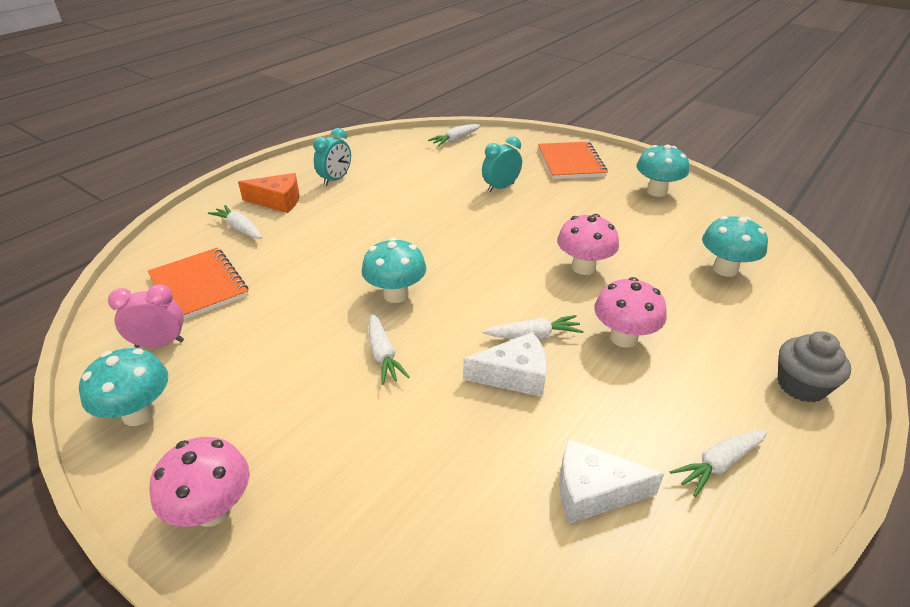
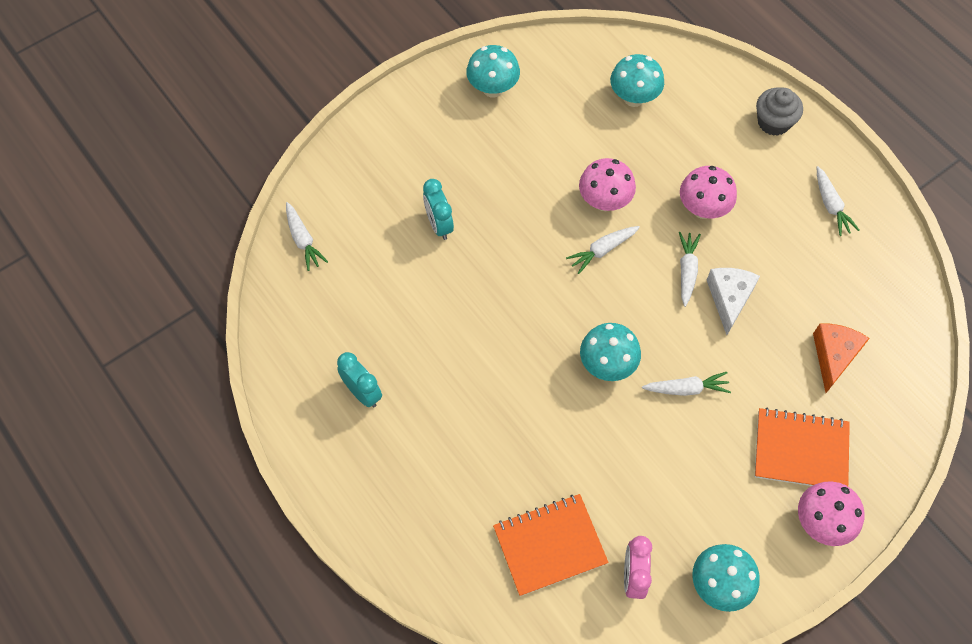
camera: 75 degrees left, 25 degrees up
white carrot [208,205,262,239] -> white carrot moved to [566,226,640,274]
orange cheese [238,173,299,213] -> orange cheese moved to [813,323,870,393]
orange notebook [538,142,608,179] -> orange notebook moved to [755,408,850,486]
white cheese [559,439,664,524] -> none

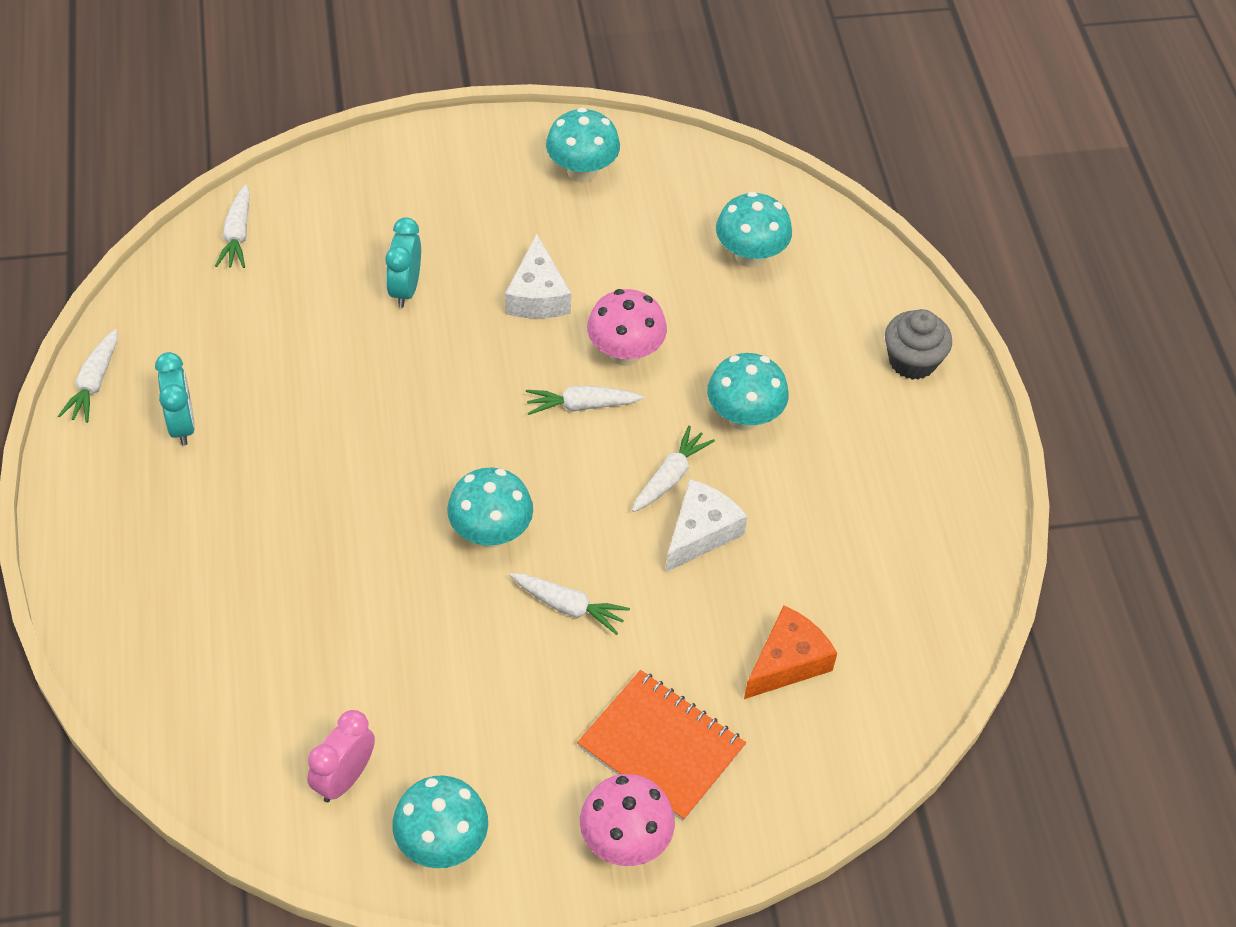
camera: 25 degrees right, 10 degrees down
orange notebook [493,494,609,596] -> none
pink mushroom [680,166,737,219] -> turquoise mushroom [707,353,789,431]
white carrot [817,166,860,236] -> white carrot moved to [58,329,117,423]
none -> white cheese [505,234,571,319]

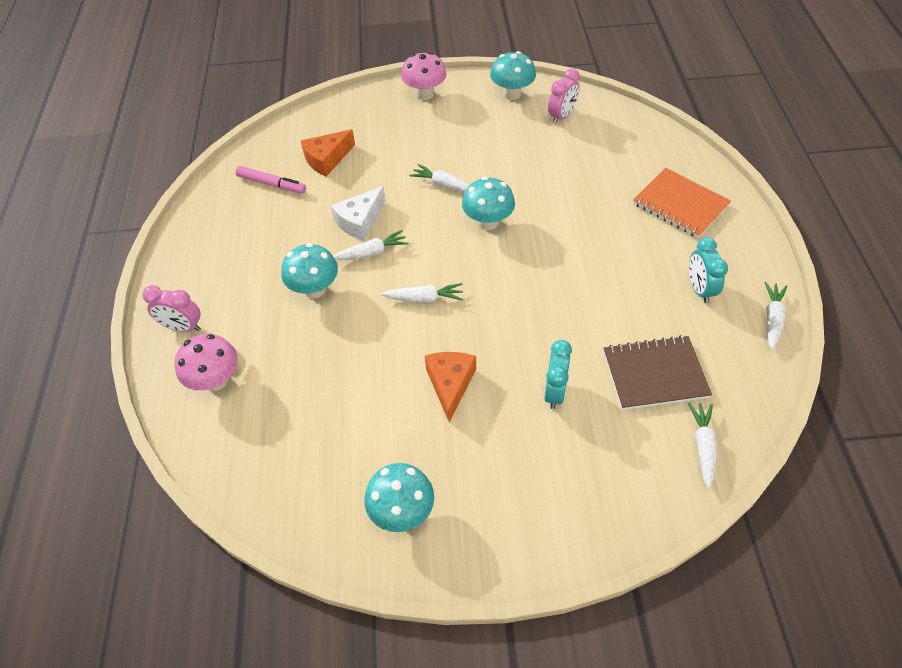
camera: 170 degrees left, 0 degrees up
white cheese [505,234,571,319] -> orange cheese [425,352,476,423]
orange notebook [577,670,746,822] -> orange notebook moved to [633,168,731,238]
pink mushroom [587,289,667,366] -> pink mushroom moved to [174,334,238,391]
white carrot [632,425,715,512] -> white carrot turned 150 degrees counterclockwise [333,230,409,260]
turquoise mushroom [716,192,792,268] -> none
grey cupcake [885,309,952,380] -> pink clock [142,285,201,332]
none -> pink marker [235,166,306,193]
none -> brown notebook [603,335,712,410]

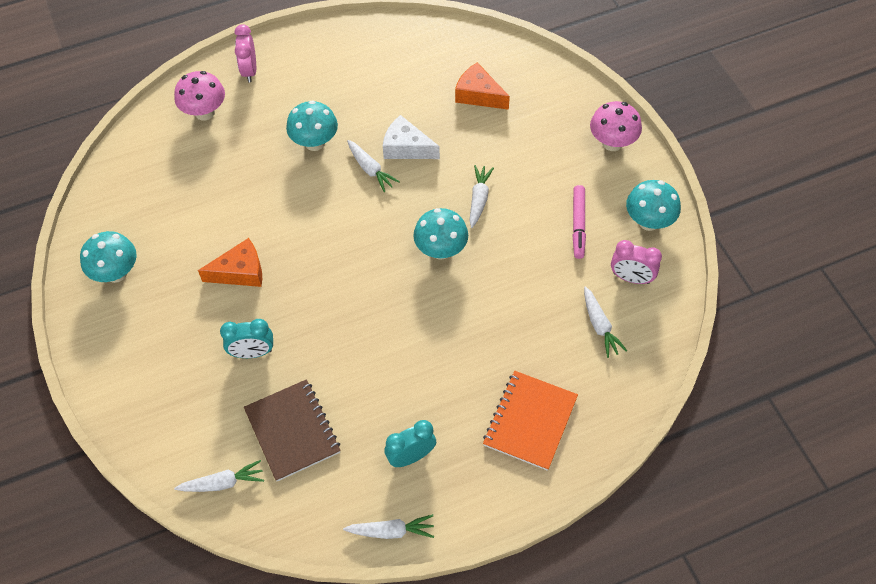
camera: 70 degrees right, 5 degrees up
pink marker [235,166,306,193] -> pink marker moved to [572,185,586,259]
white carrot [381,283,463,303] -> white carrot moved to [584,286,627,358]

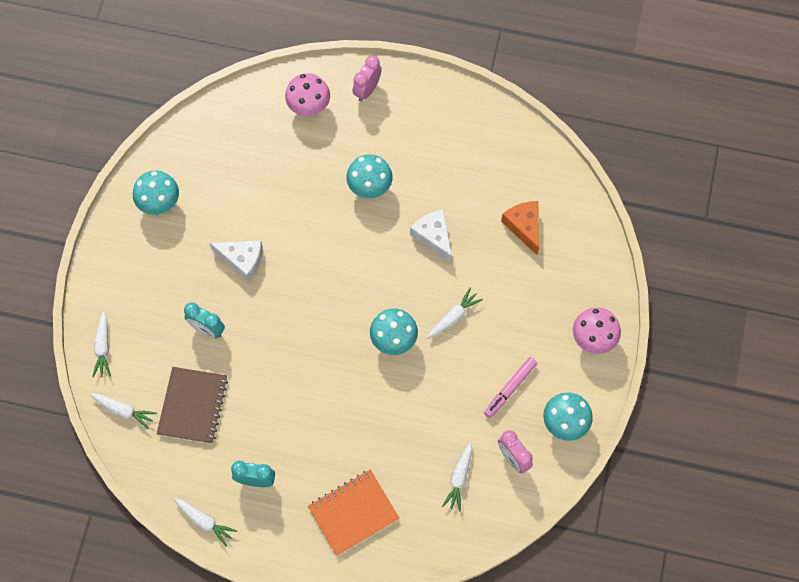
camera: 35 degrees right, 10 degrees up
orange cheese [198,238,262,287] -> white cheese [210,240,263,282]
white carrot [347,140,400,192] -> white carrot moved to [92,311,111,377]

